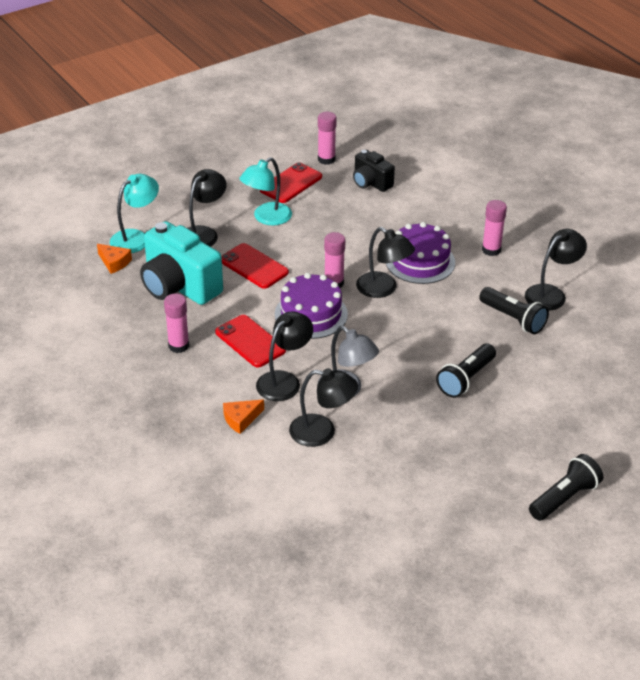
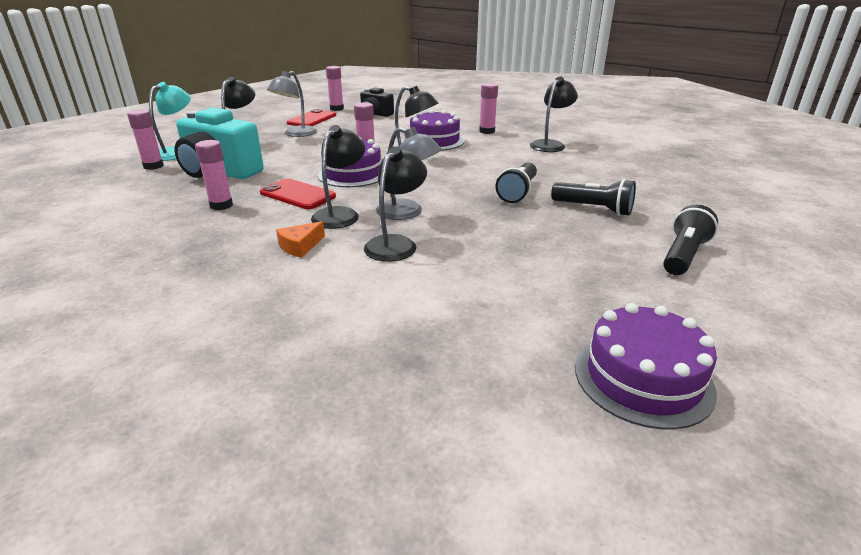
camera: 15 degrees left, 10 degrees down
orange cheese [97,244,132,274] -> pink glue stick [127,109,164,170]
red phone [222,243,289,289] -> none
turquoise lamp [240,157,292,226] -> grey lamp [267,71,317,137]
black lamp [289,368,358,447] -> black lamp turned 60 degrees counterclockwise [364,146,427,262]
black flashlight [479,287,549,334] -> black flashlight moved to [551,179,636,216]
none -> purple cake [575,303,717,430]

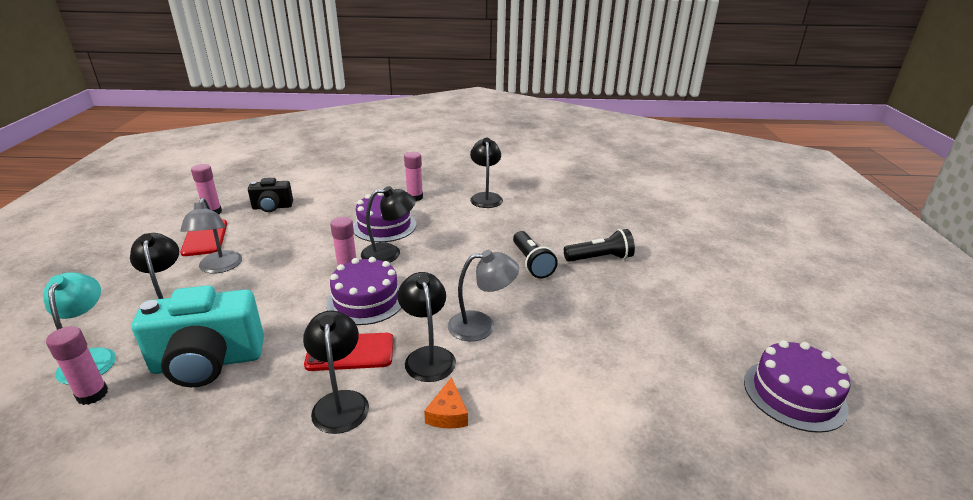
camera: 40 degrees left, 0 degrees up
pink glue stick [195,140,233,210] -> none
black lamp [364,146,427,262] -> black lamp moved to [303,311,369,434]
black flashlight [663,205,718,275] -> none

